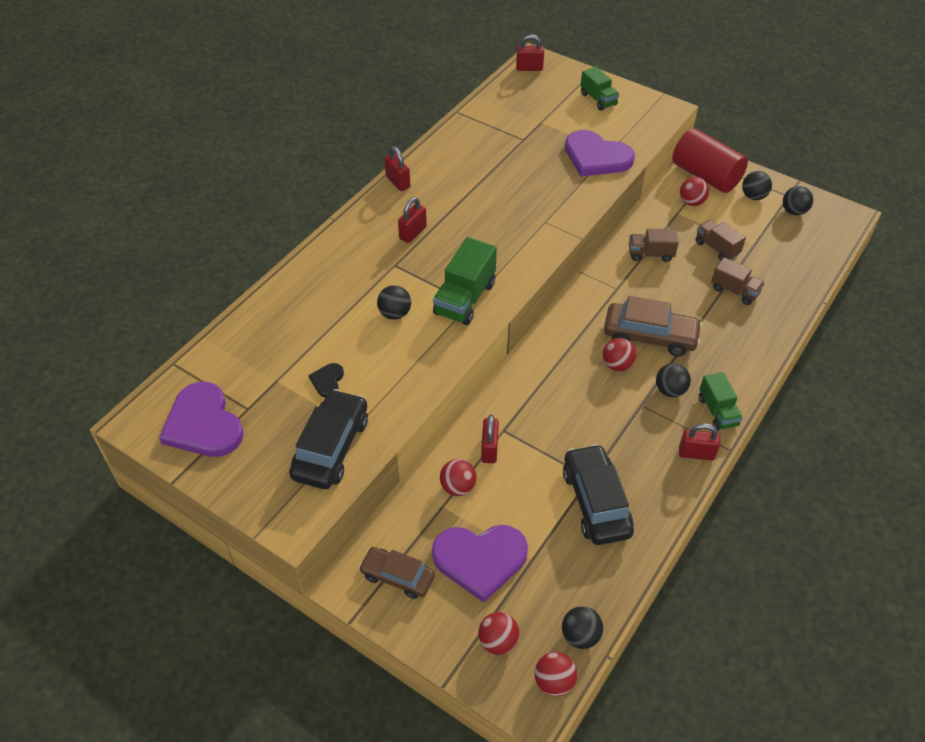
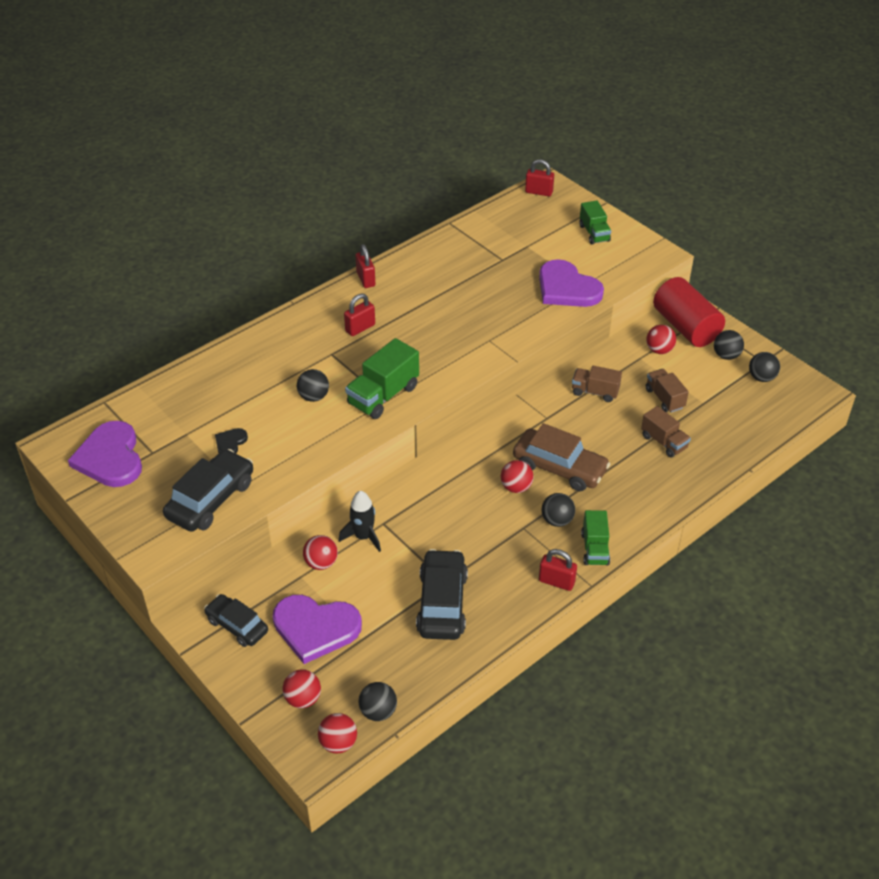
camera: 15 degrees right, 5 degrees down
brown car [359,547,435,599] -> black car [204,594,268,647]
red padlock [481,415,499,463] -> black rocket [339,491,381,552]

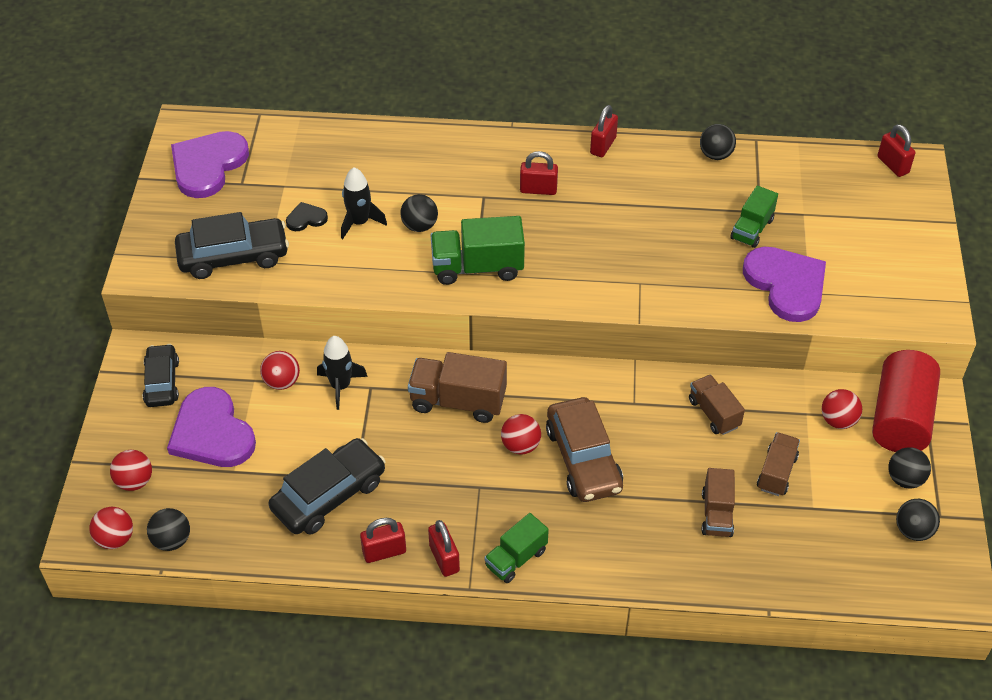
camera: 45 degrees right, 5 degrees up
purple heart [539,259,604,307] -> purple heart turned 150 degrees clockwise [743,247,826,322]
black ball [542,493,575,527] -> black ball moved to [700,124,736,160]
green truck [579,200,611,244] -> green truck moved to [730,186,778,248]
none -> black rocket [341,167,387,239]
none -> red padlock [360,518,406,563]
none -> brown truck [408,352,507,423]

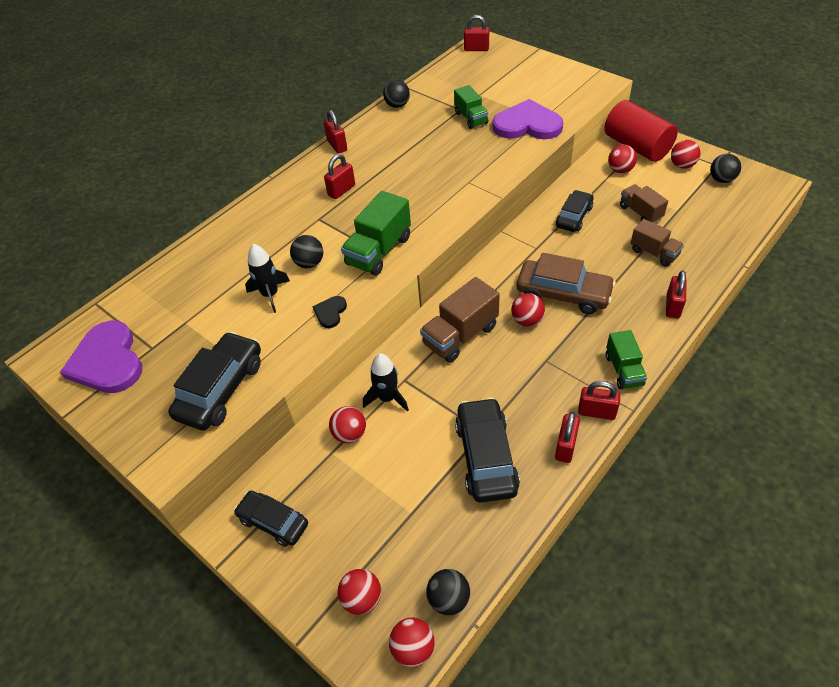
camera: 50 degrees left, 0 degrees up
purple heart [167,387,256,467] -> none
black heart [286,202,328,231] -> black heart moved to [312,296,347,328]
brown truck [689,374,745,435] -> black car [556,190,593,232]
black ball [888,447,931,489] -> red ball [671,140,701,169]
none -> red padlock [666,270,687,318]

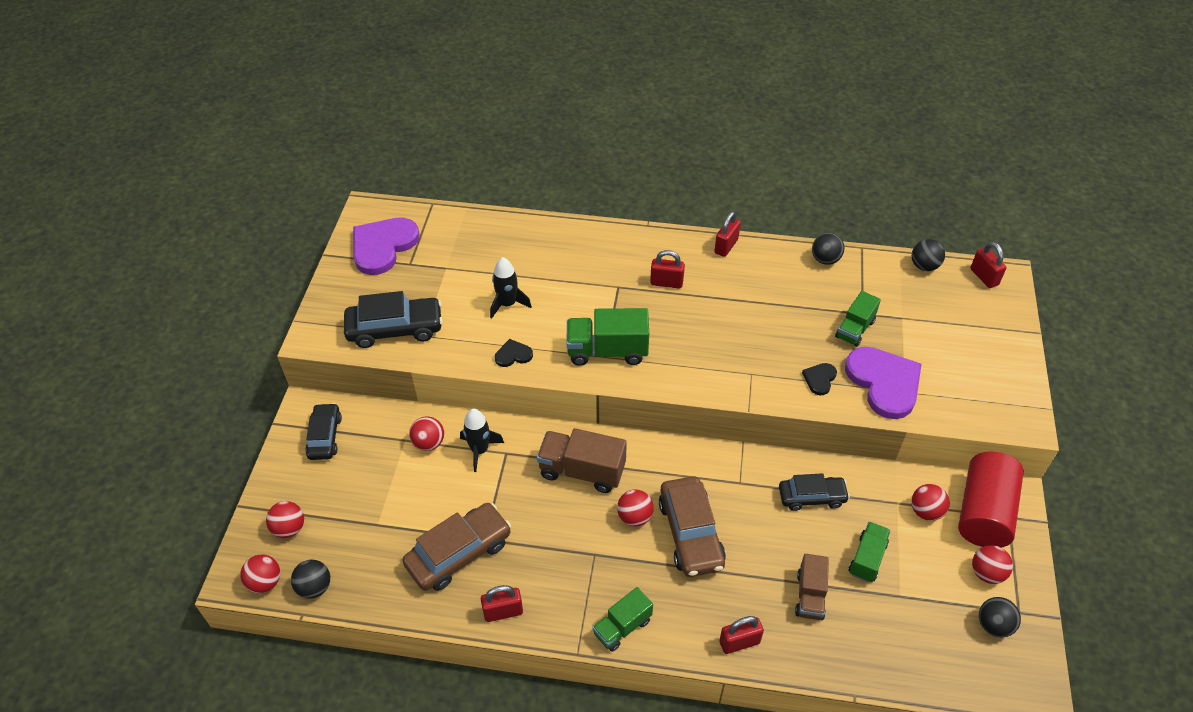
camera: 55 degrees right, 0 degrees up
black ball [290,235,323,268] -> black ball moved to [912,239,945,271]
black car [455,397,520,503] -> brown car [402,503,511,591]
red padlock [578,381,620,420] -> none
brown truck [620,184,668,223] -> green truck [848,522,891,582]
none -> black heart [802,363,837,395]

